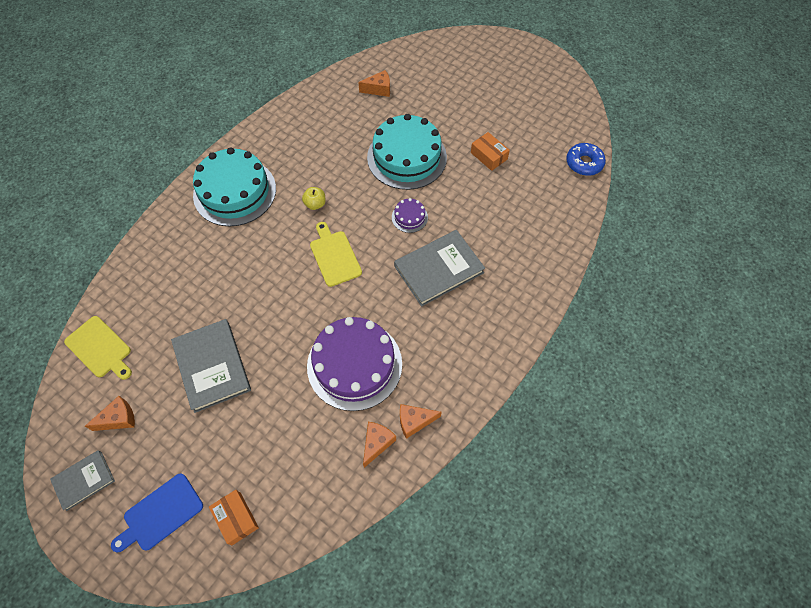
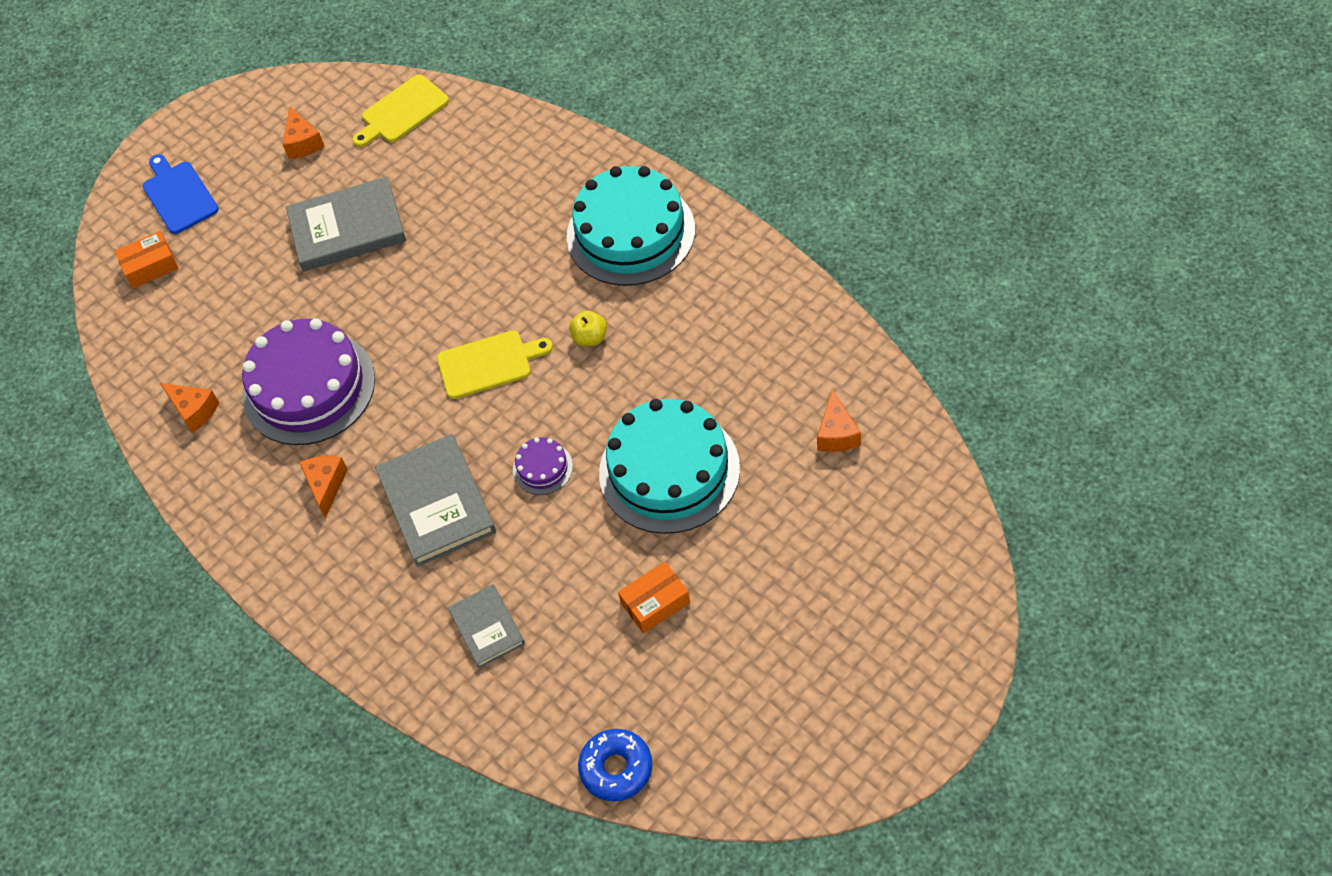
camera: 105 degrees right, 5 degrees down
grey book [50,450,115,511] -> grey book moved to [448,584,525,668]
orange cheese [400,404,442,439] -> orange cheese moved to [299,456,348,518]

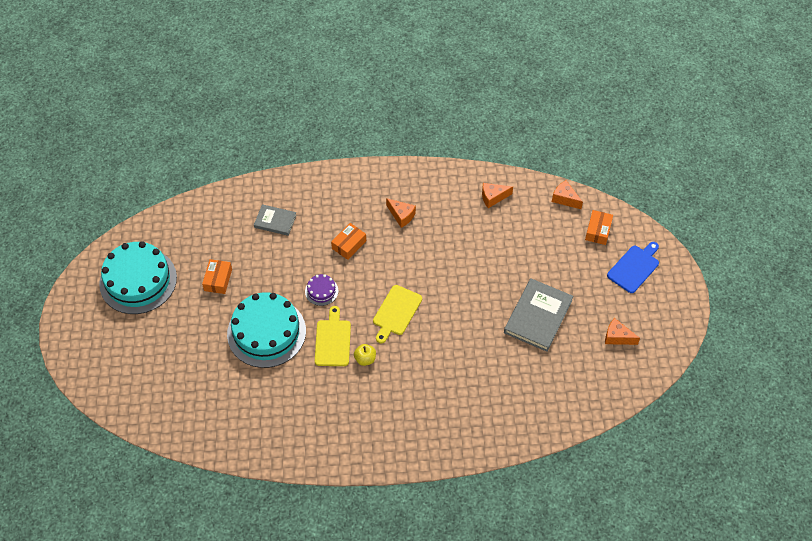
camera: 125 degrees right, 0 degrees up
blue cutting board [143,154,219,234] -> blue cutting board turned 60 degrees counterclockwise [607,242,659,293]
purple cake [242,318,375,445] -> none
yellow cutting board [353,74,449,147] -> yellow cutting board moved to [315,306,351,366]
grey book [375,434,496,567] -> orange box [331,223,366,260]
turquoise cake [567,166,695,286] -> turquoise cake moved to [99,241,177,314]
blue donut [578,729,652,801] -> none
orange cheese [817,390,861,452] -> orange cheese moved to [552,180,583,209]

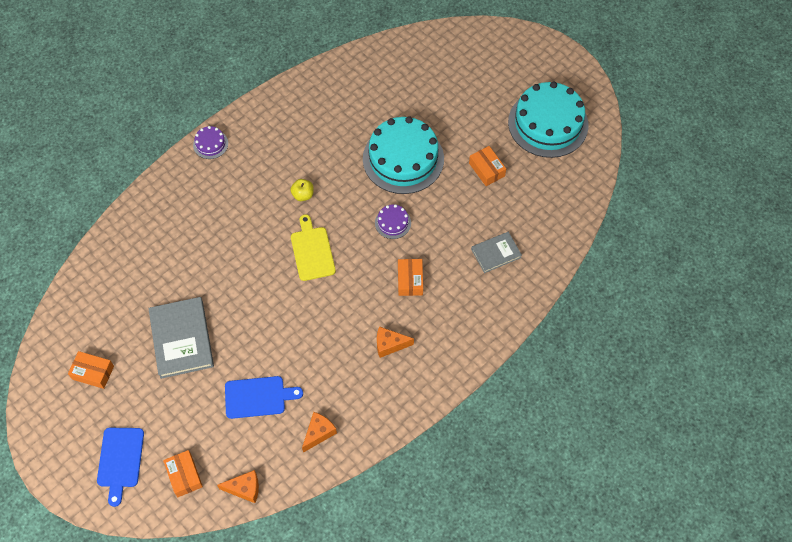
camera: 140 degrees right, 5 degrees up
yellow cutting board [315,306,351,366] -> none
orange cheese [605,318,640,345] -> orange box [68,351,114,389]
none -> purple cake [193,126,228,159]
none -> blue cutting board [225,376,303,419]

